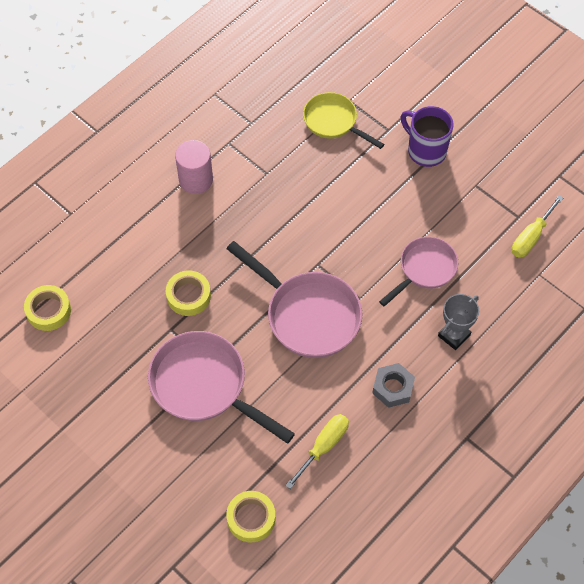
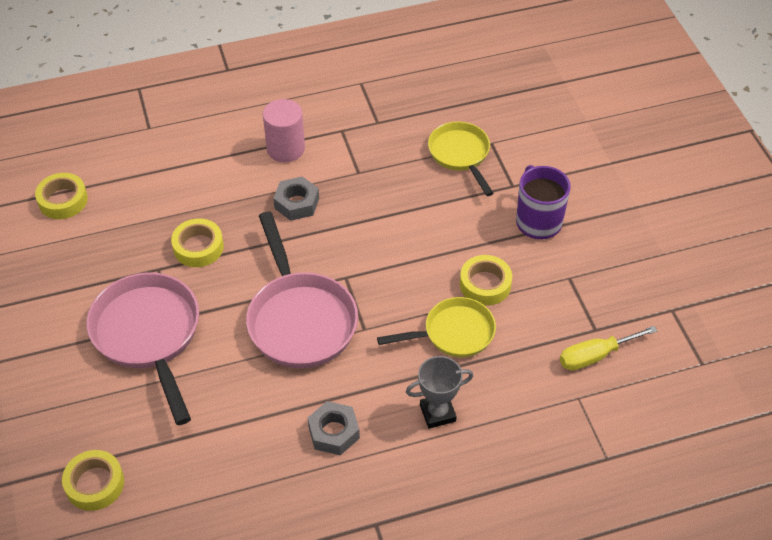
camera: 30 degrees right, 10 degrees down
yellow screwdriver [285,414,349,489] -> none
pink pan [379,237,458,306] -> yellow pan [377,297,496,357]
none -> grey nut [273,176,319,221]
none -> yellow tape [460,255,512,306]

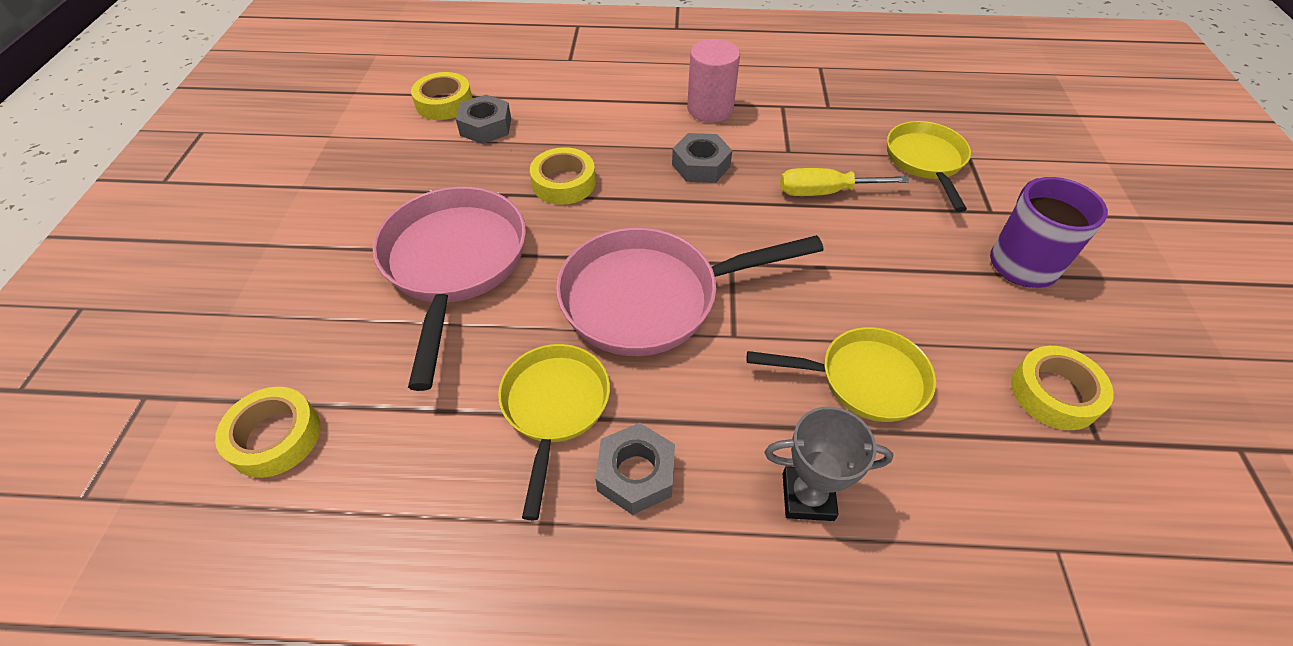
camera: 20 degrees right, 0 degrees up
pink pan [246,212,358,368] -> pink pan turned 75 degrees clockwise [556,228,824,356]
yellow tape [460,255,512,306] -> yellow tape moved to [1011,346,1114,430]
yellow screwdriver [560,326,657,370] -> yellow screwdriver moved to [780,168,909,196]
none -> grey nut [456,95,511,144]
none -> yellow pan [498,344,610,520]

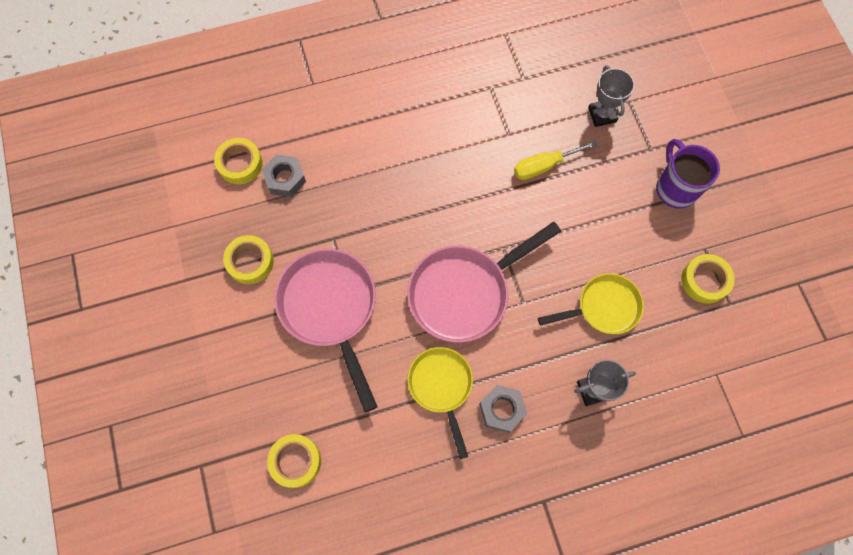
camera: 20 degrees left, 20 degrees up
yellow tape [530,147,596,205] -> yellow tape moved to [223,235,274,284]
grey nut [672,133,732,183] -> none
pink cylinder [687,39,740,122] -> none
yellow pan [887,121,971,212] -> grey trophy [588,65,634,127]

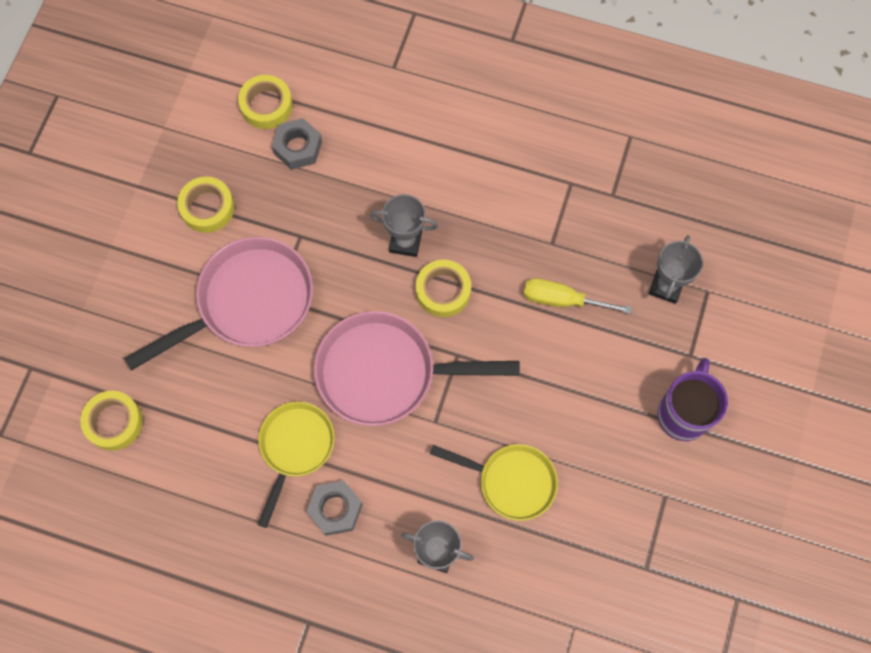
camera: 35 degrees right, 0 degrees up
pink pan [274,249,377,413] -> pink pan turned 45 degrees clockwise [124,237,313,371]
yellow tape [681,254,735,304] -> yellow tape moved to [416,260,471,317]
none -> grey trophy [370,194,438,257]

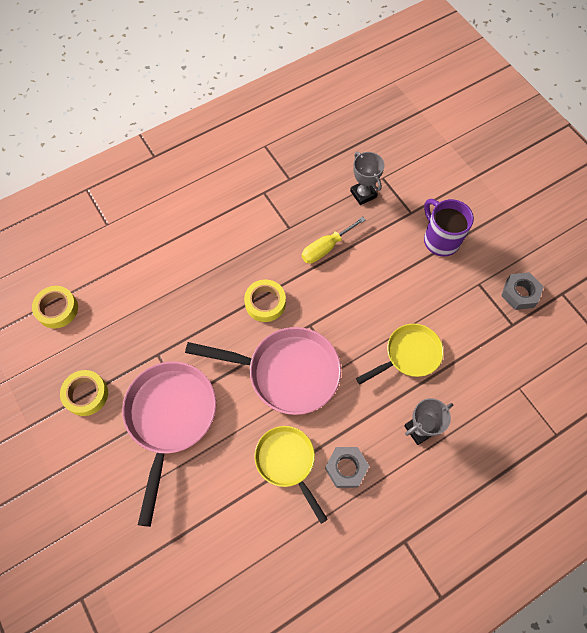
camera: 50 degrees left, 5 degrees down
yellow tape [80,391,143,451] -> none
grey nut [272,118,322,170] -> grey nut moved to [501,272,544,310]
pink pan [314,311,520,426] -> pink pan turned 120 degrees counterclockwise [185,327,341,415]
grey trophy [370,194,438,257] -> none

